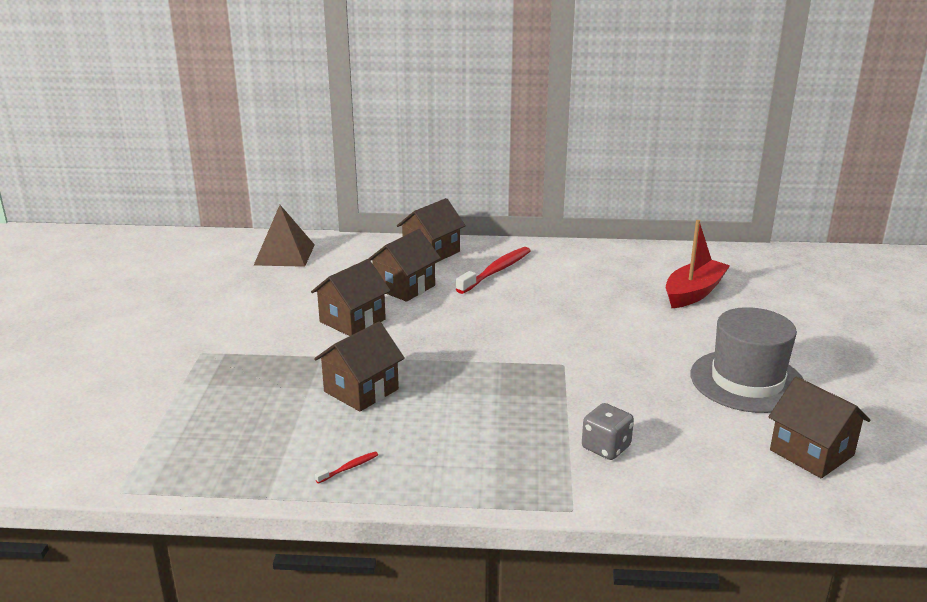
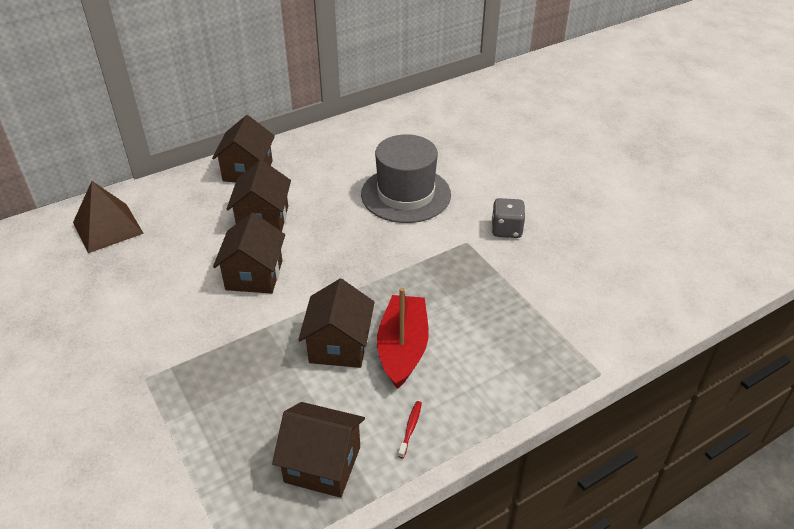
camera: 35 degrees left, 15 degrees up
red toothbrush [456,247,531,294] -> none
grey dice [582,403,634,460] -> grey dice moved to [492,198,525,238]
red boat [666,220,730,308] -> red boat moved to [377,288,429,389]
grey hat [691,307,804,413] -> grey hat moved to [361,134,451,223]
brown house [769,377,870,478] -> brown house moved to [272,402,365,498]

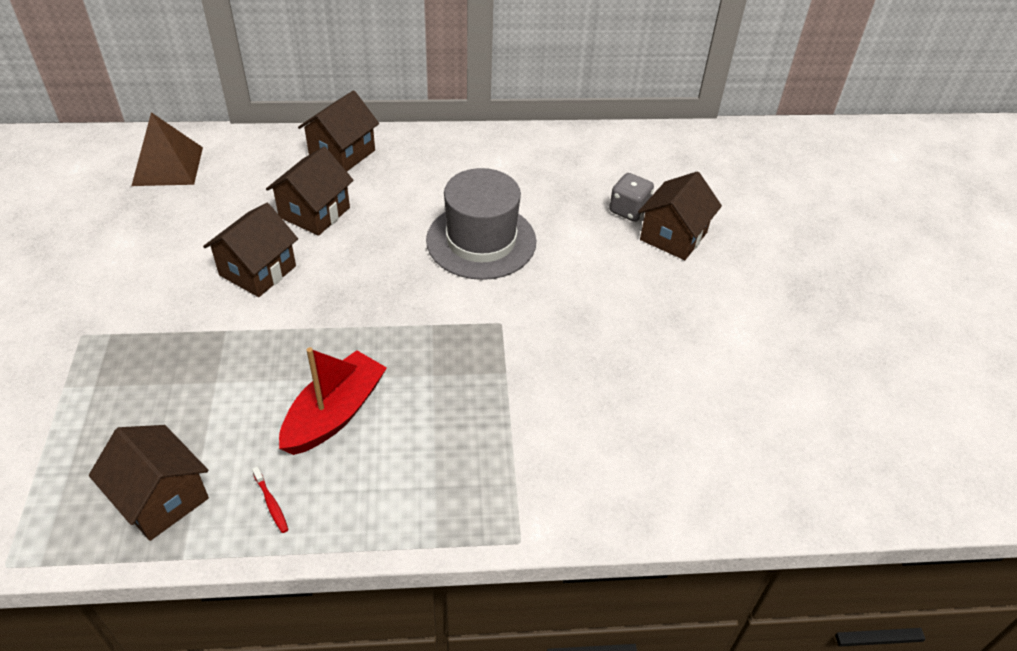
camera: 25 degrees right, 5 degrees up
brown house [298,279,375,368] -> brown house moved to [638,171,722,260]
red toothbrush [398,401,422,458] -> red toothbrush turned 105 degrees clockwise [252,467,289,533]
grey dice [492,198,525,238] -> grey dice moved to [609,173,654,222]

